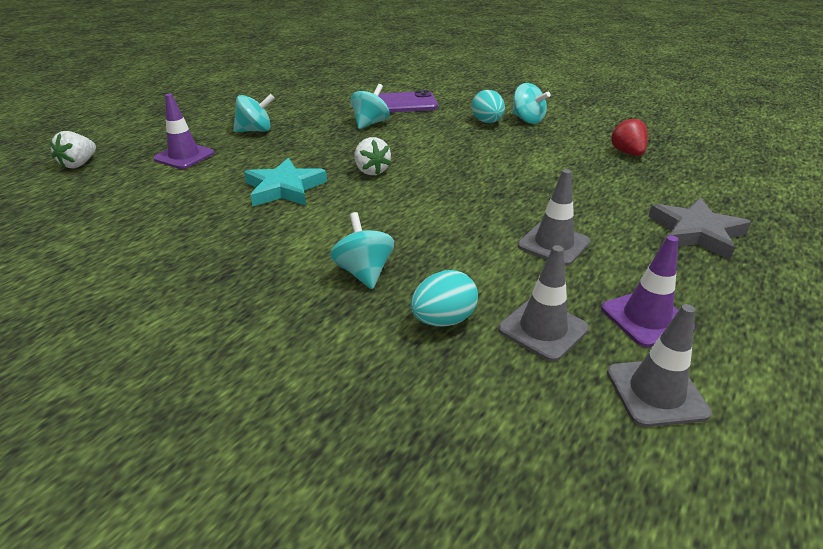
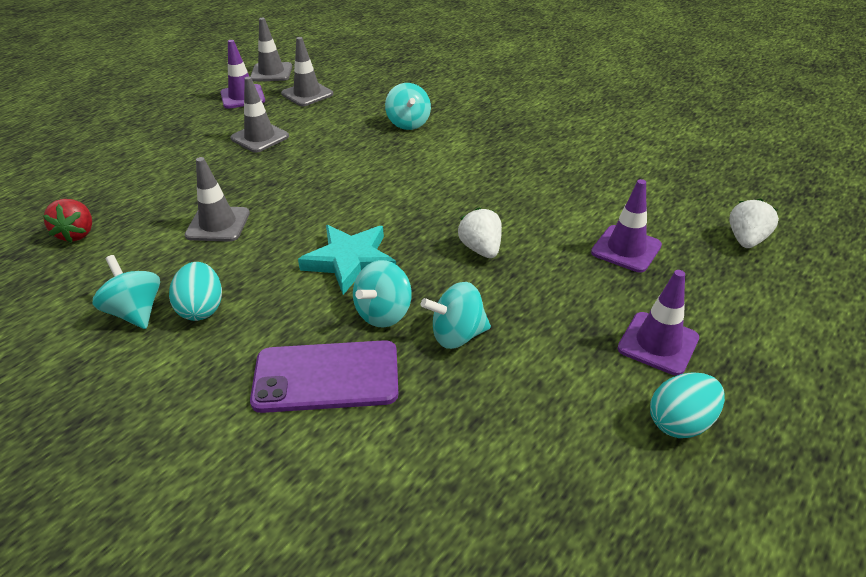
camera: 175 degrees left, 5 degrees up
turquoise spinning top [233,94,274,132] -> turquoise spinning top moved to [421,282,491,349]
turquoise star [244,158,327,206] -> turquoise star moved to [298,225,396,295]
white strawberry [354,137,391,175] -> white strawberry moved to [458,208,502,258]
turquoise egg [411,270,478,327] -> turquoise egg moved to [650,372,725,438]
grey star [648,198,751,260] -> none
none -> grey traffic cone [185,157,250,242]
none -> purple traffic cone [617,270,699,376]

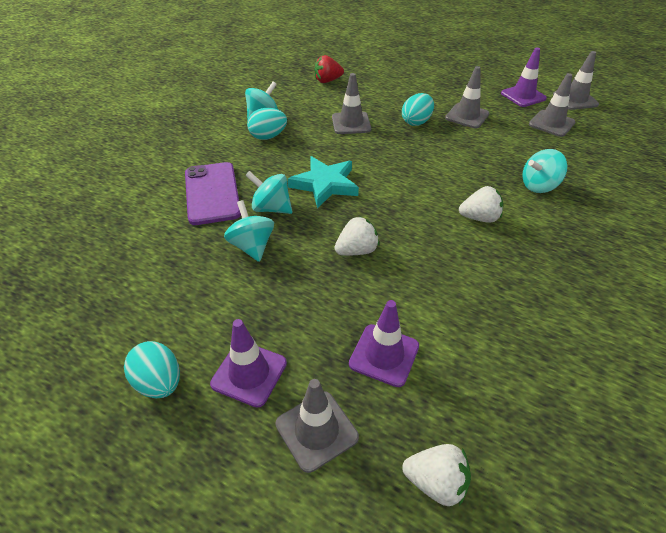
camera: 80 degrees right, 5 degrees up
none -> grey traffic cone [276,379,359,473]
none -> turquoise egg [402,93,434,126]
none -> white strawberry [459,186,503,223]

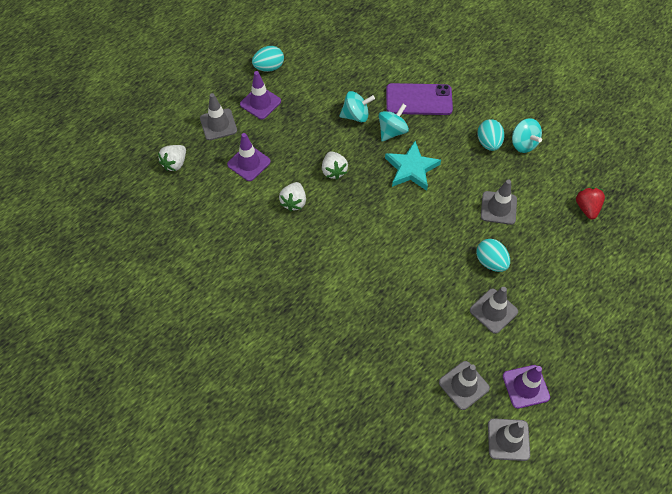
camera: 105 degrees right, 15 degrees up
white strawberry [459,186,503,223] -> white strawberry moved to [279,182,306,211]
turquoise spinning top [522,149,567,193] -> none

